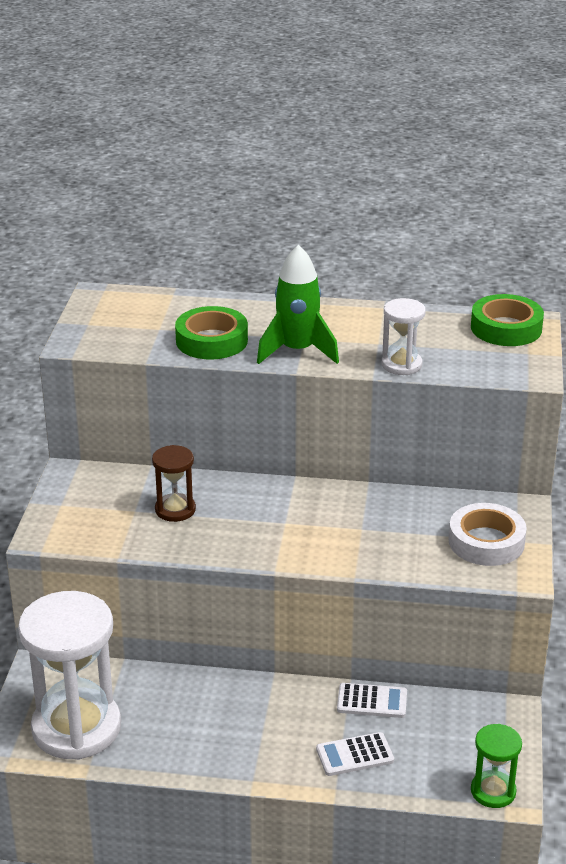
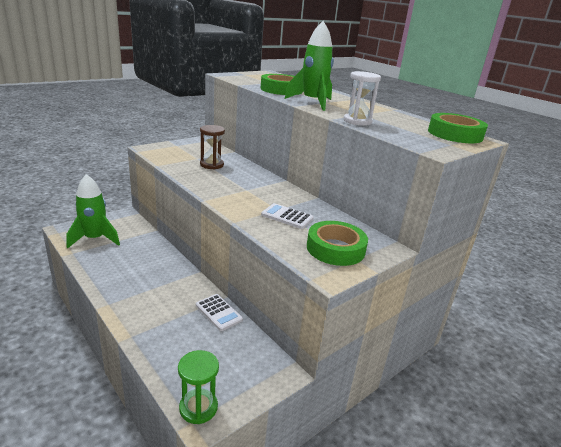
camera: 40 degrees right, 5 degrees down
white hourglass [18,591,121,760] -> green rocket [66,174,120,248]
white calculator [316,732,394,776] -> white calculator moved to [261,203,314,229]
white tape [449,503,527,566] -> green tape [307,221,368,266]

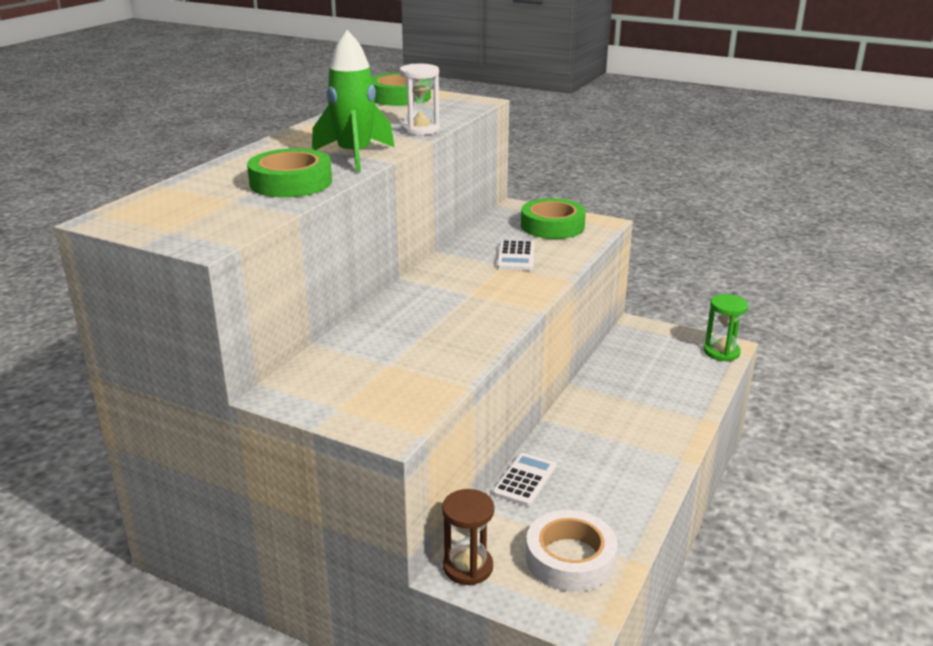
camera: 110 degrees left, 0 degrees up
green rocket [66,174,120,248] -> white tape [526,510,618,592]
white calculator [196,294,243,331] -> white calculator moved to [493,453,556,506]
brown hourglass [200,125,225,170] -> brown hourglass moved to [442,489,494,585]

